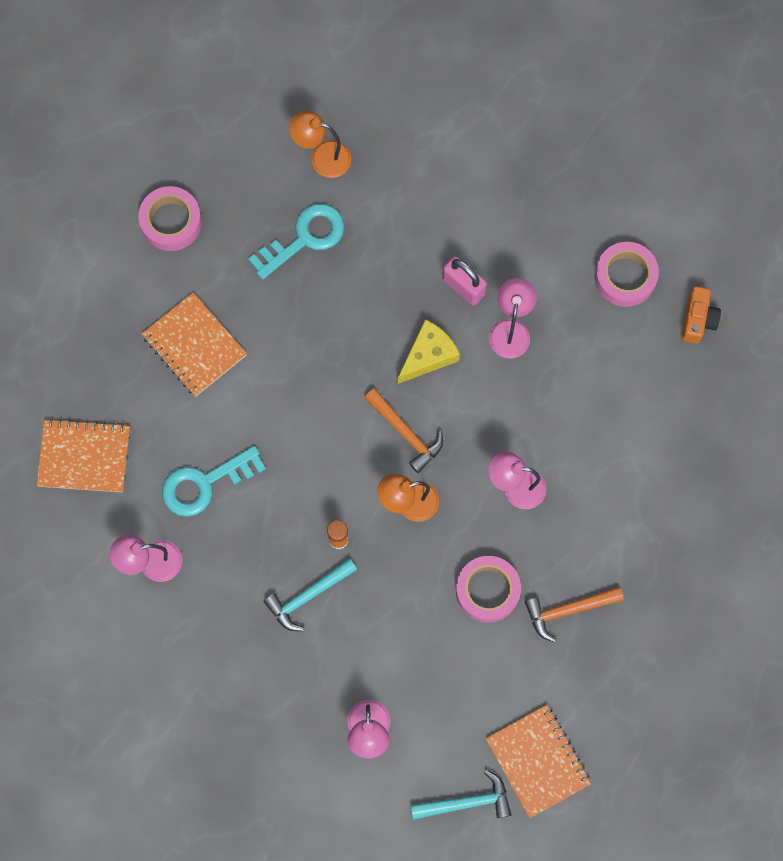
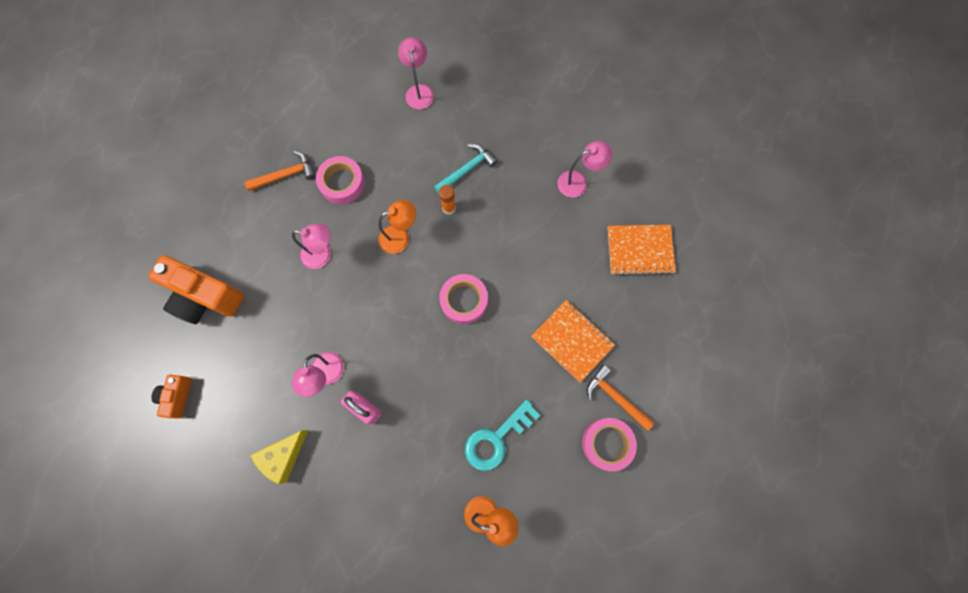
camera: 175 degrees right, 0 degrees up
turquoise key [162,446,266,517] -> none
orange hammer [365,389,443,473] -> orange hammer moved to [587,365,654,431]
yellow cheese [398,319,460,384] -> yellow cheese moved to [250,430,308,484]
turquoise hammer [410,770,512,820] -> none
orange notebook [486,705,591,818] -> none
pink tape [595,242,659,307] -> pink tape moved to [439,274,488,324]
none -> orange camera [148,255,244,324]

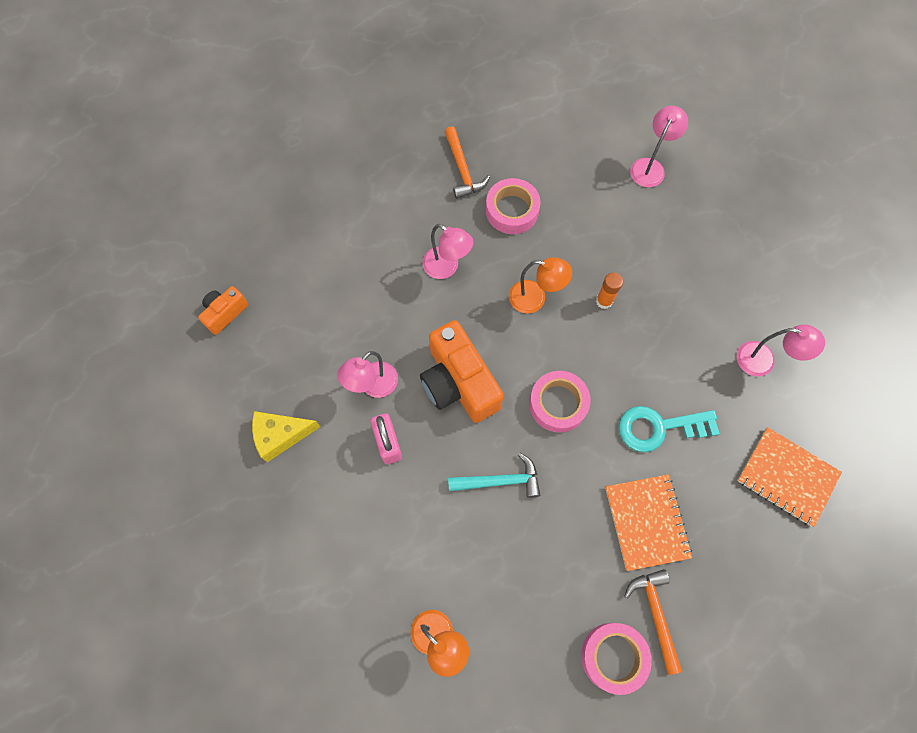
camera: 35 degrees right, 5 degrees down
orange camera [148,255,244,324] -> orange camera moved to [420,320,504,423]
orange hammer [245,151,316,191] -> orange hammer turned 60 degrees clockwise [444,126,490,199]
turquoise hammer [434,144,497,194] -> turquoise hammer moved to [448,453,540,498]
turquoise key [465,399,540,471] -> turquoise key moved to [618,406,720,452]

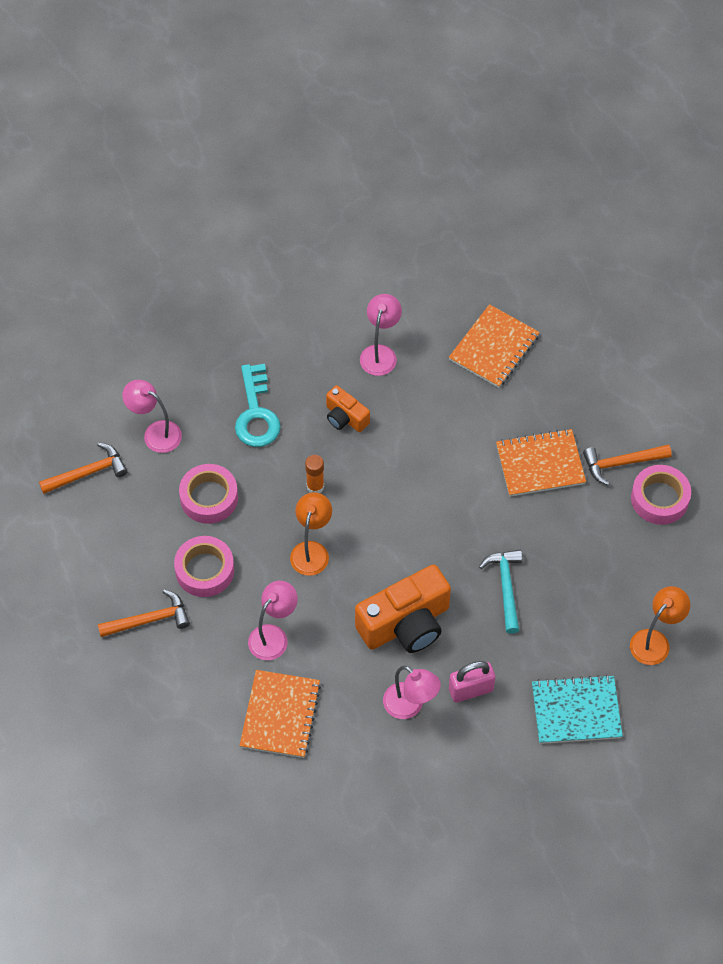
camera: 90 degrees left, 10 degrees down
orange camera [198,286,249,335] -> orange camera moved to [326,385,370,432]
yellow cheese [252,411,320,462] -> none
pink tape [529,371,591,433] -> pink tape moved to [179,464,238,524]
turquoise key [618,406,720,452] -> turquoise key moved to [235,364,281,447]
none -> orange hammer [39,443,128,494]
none -> orange notebook [239,670,321,758]
none -> turquoise notebook [532,675,623,744]

